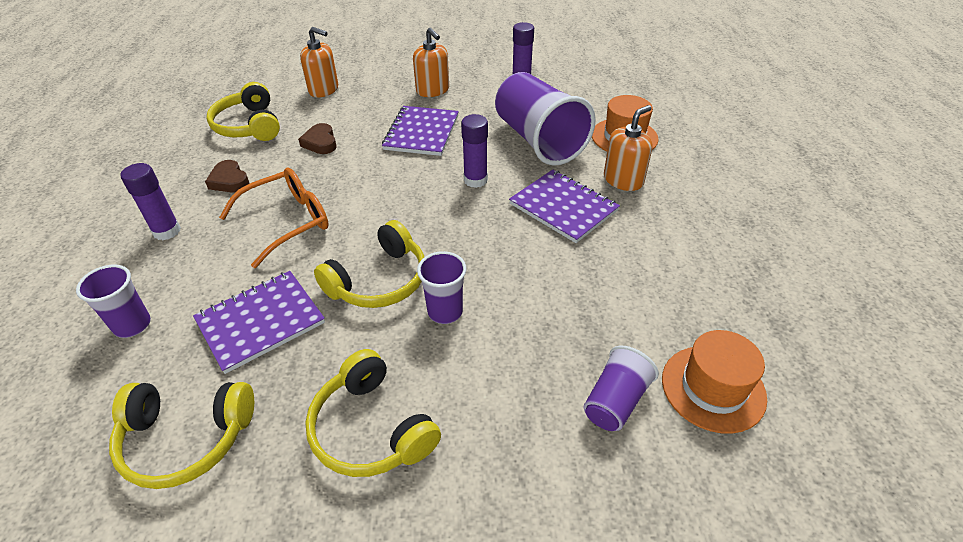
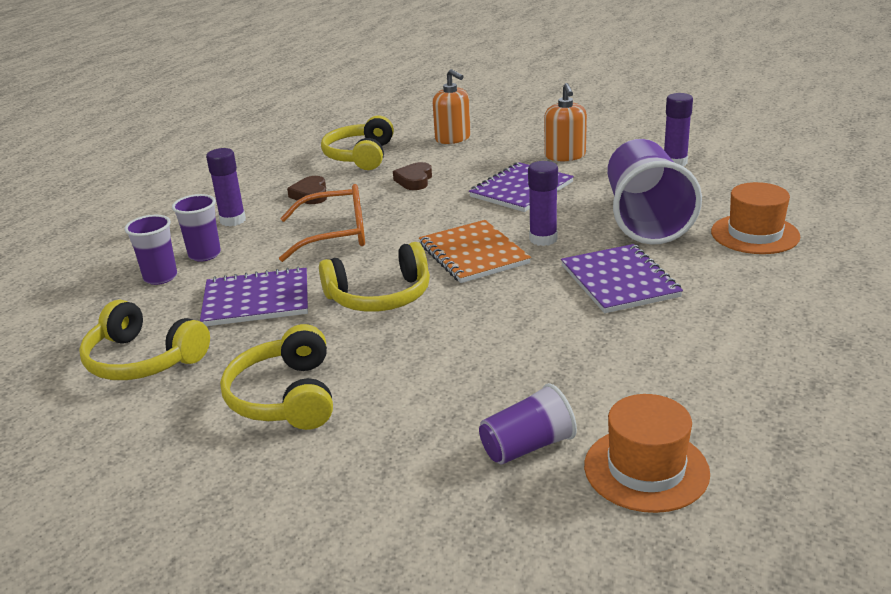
camera: 30 degrees right, 15 degrees down
purple cup [417,251,466,324] -> purple cup moved to [172,194,221,262]
orange soap dispenser [604,105,653,191] -> none
none -> orange notebook [419,220,531,283]

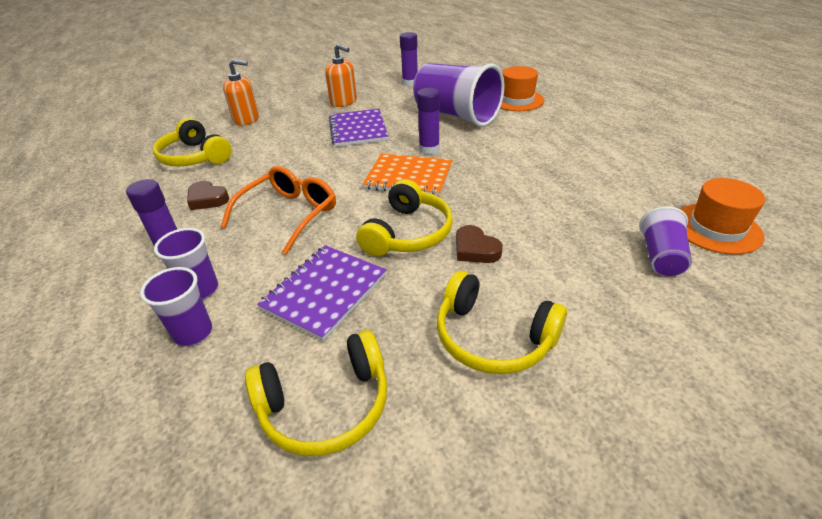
camera: 50 degrees left, 10 degrees up
brown heart [393,162,432,190] -> brown heart moved to [456,225,503,263]
purple notebook [561,244,683,313] -> none

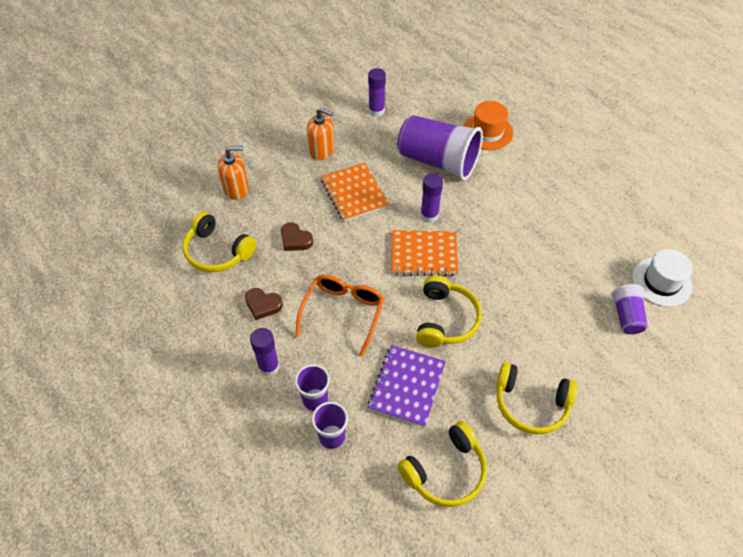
camera: 15 degrees left, 15 degrees up
purple notebook [329,109,388,147] -> orange notebook [321,163,389,222]
brown heart [456,225,503,263] -> brown heart moved to [281,222,313,251]
orange hat [680,178,765,254] -> white hat [632,249,693,307]

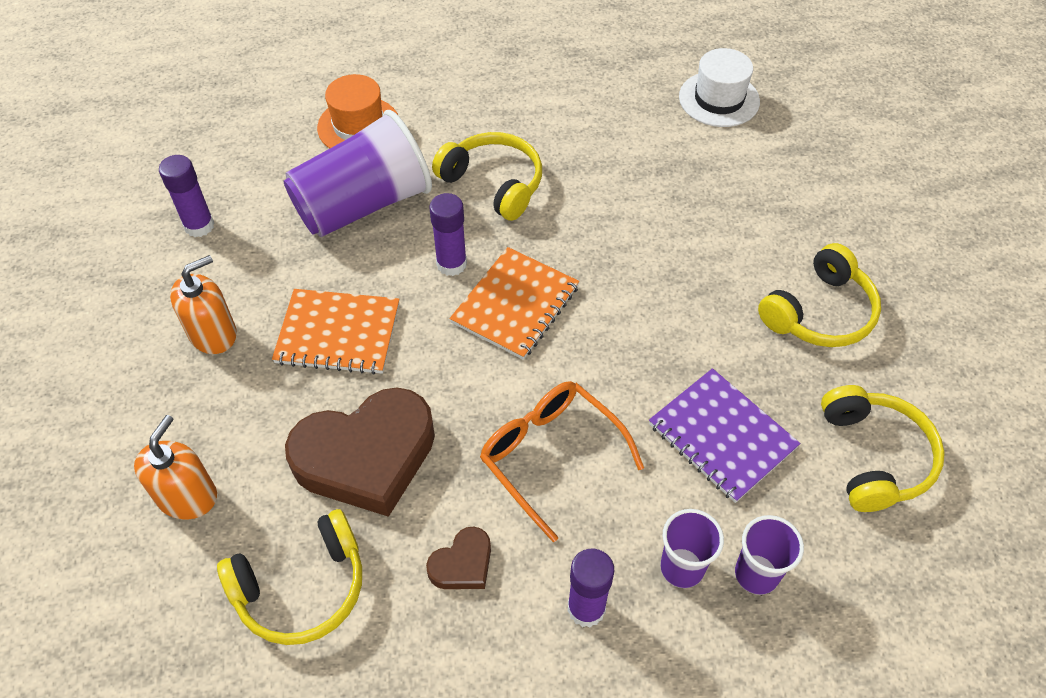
camera: 60 degrees left, 0 degrees up
brown heart [281,222,313,251] -> brown heart [285,388,435,517], size x2.21
yellow headphones [416,275,482,347] -> yellow headphones moved to [432,132,542,221]
purple cup [611,284,648,334] -> none

